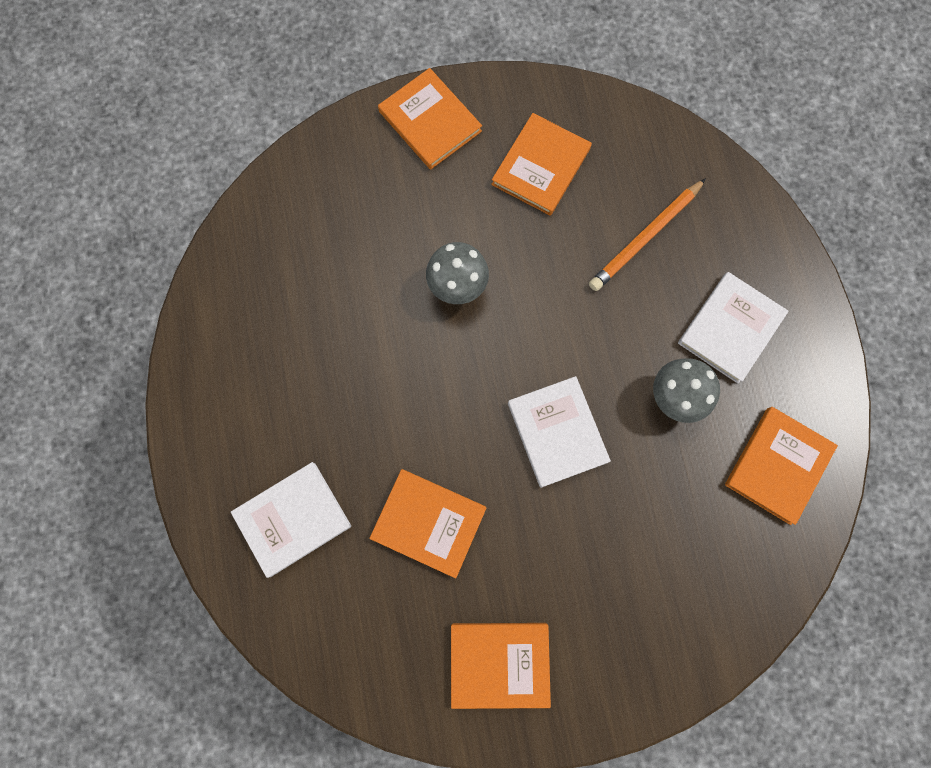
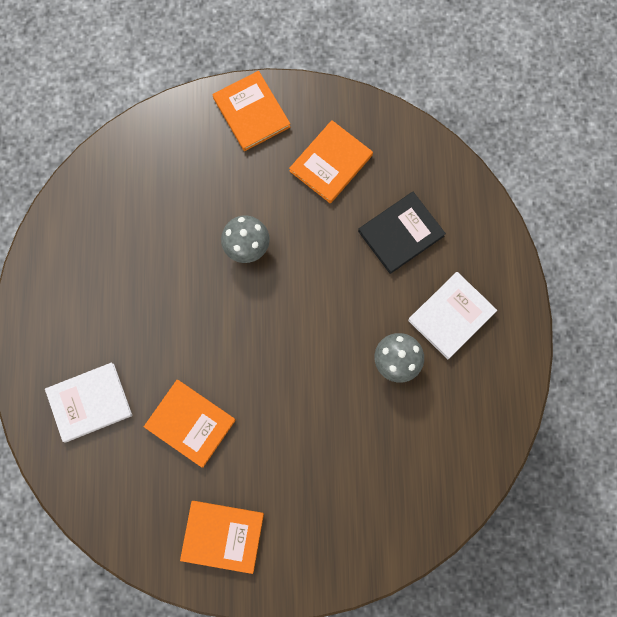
camera: 10 degrees right, 0 degrees up
white book [508,376,611,488] -> none
orange pencil [589,178,706,291] -> black book [358,192,446,274]
orange book [725,407,838,525] -> none

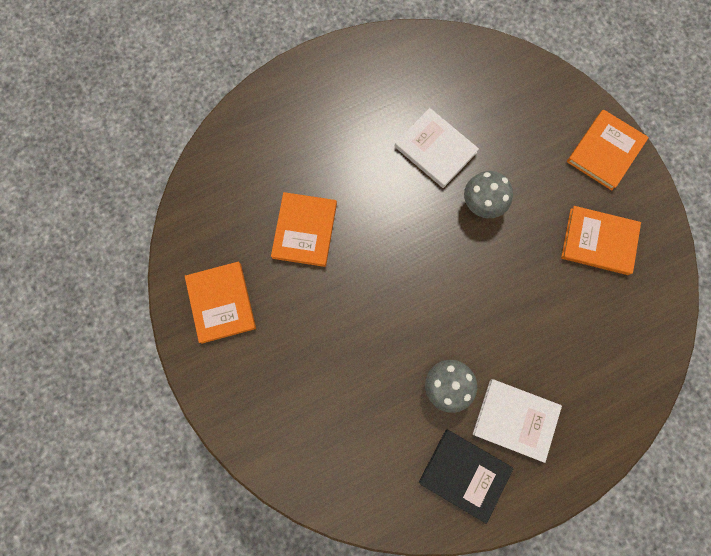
camera: 65 degrees right, 0 degrees up
white book [45,362,132,442] -> white book moved to [395,108,479,188]
black book [358,192,446,274] -> black book moved to [419,429,514,524]

